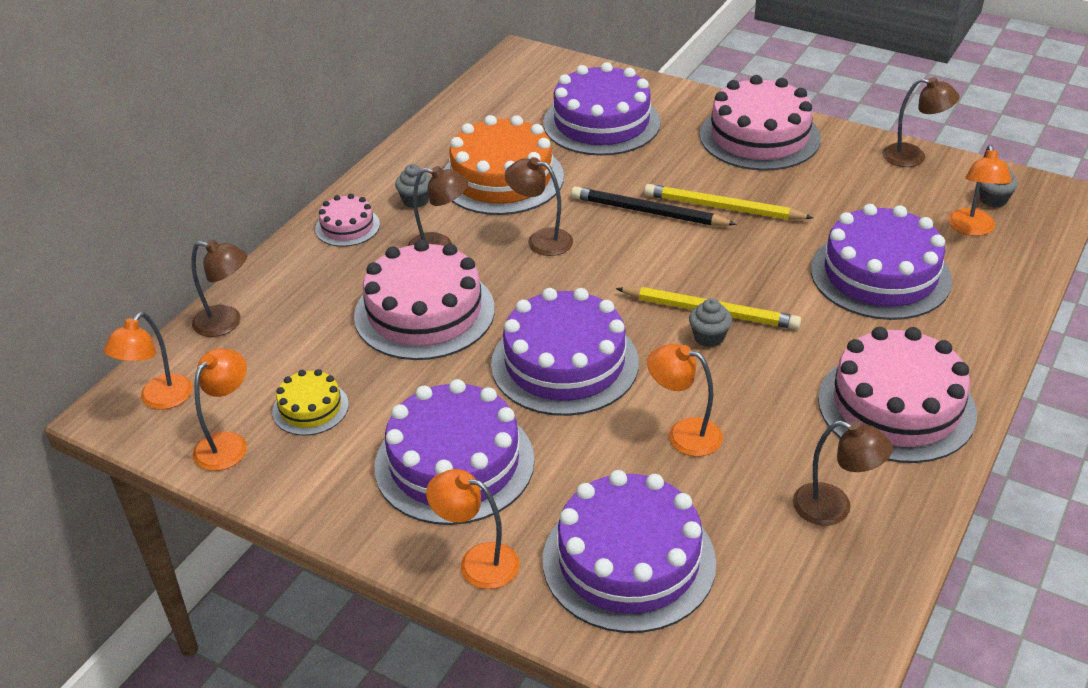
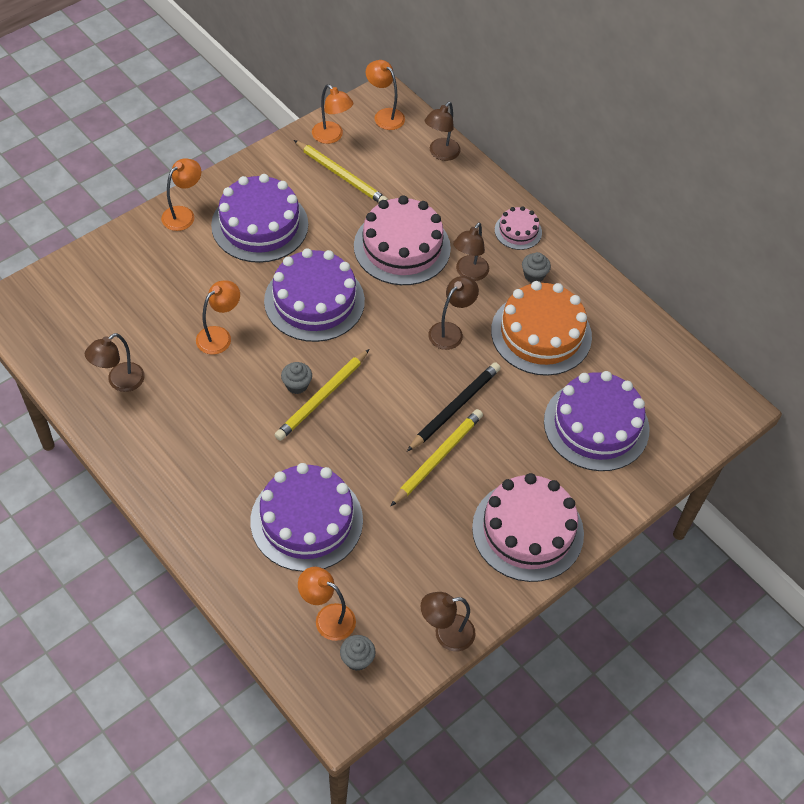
camera: 105 degrees right, 15 degrees up
yellow cake [272,369,349,436] -> yellow pencil [294,140,388,203]
purple cake [543,470,716,633] -> none
pink cake [818,327,977,463] -> none
brown lamp [882,77,959,167] -> brown lamp turned 45 degrees clockwise [421,592,475,651]

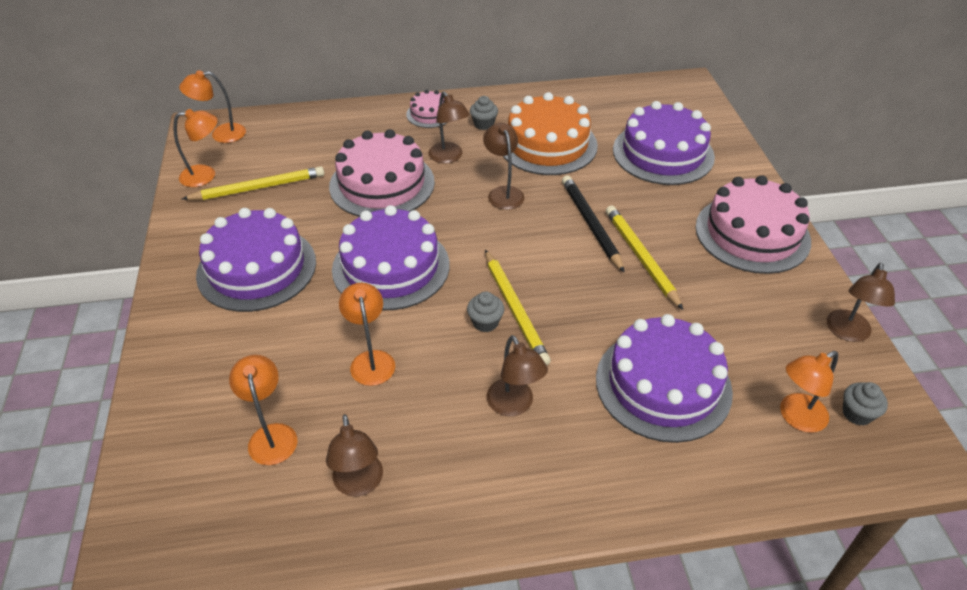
camera: 55 degrees left, 10 degrees down
orange lamp [161,158,201,231] -> orange lamp moved to [229,355,297,465]
brown lamp [425,102,461,161] -> brown lamp moved to [487,335,548,416]

